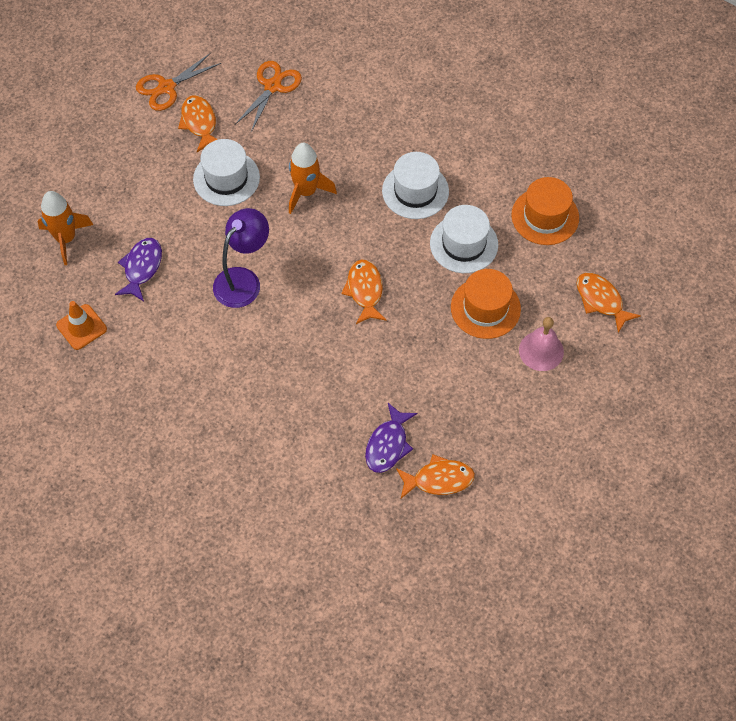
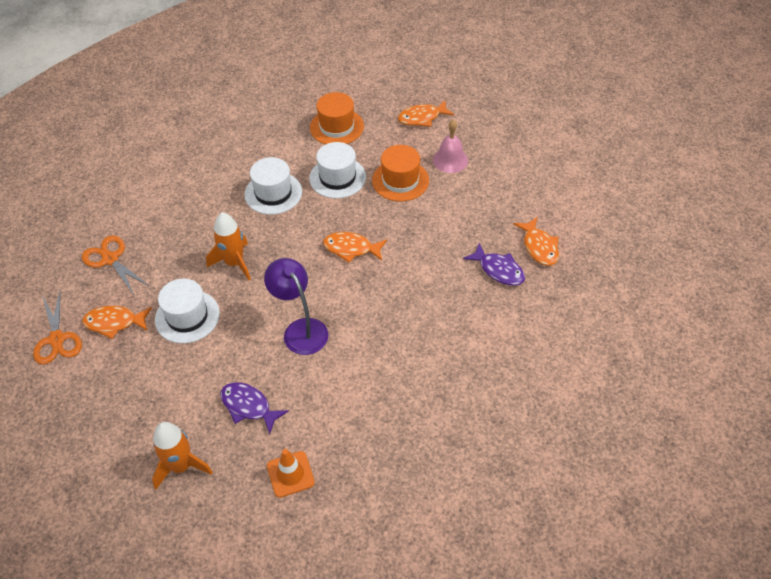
camera: 70 degrees left, 10 degrees down
orange fish [396,454,475,498] -> orange fish turned 150 degrees clockwise [513,217,559,266]

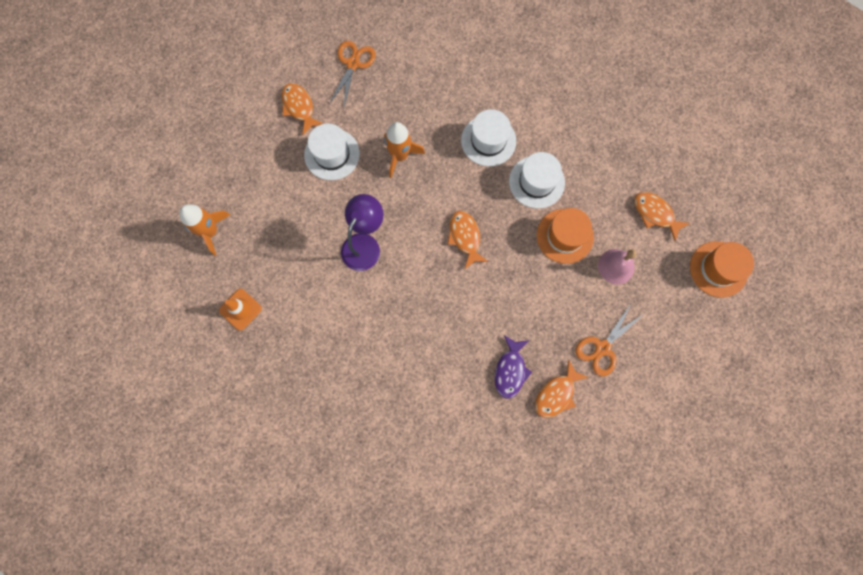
camera: 60 degrees right, 25 degrees up
orange scissors [33,291,82,365] -> orange scissors moved to [575,302,644,376]
purple fish [221,382,289,434] -> none
orange hat [310,92,364,144] -> orange hat moved to [690,241,754,298]

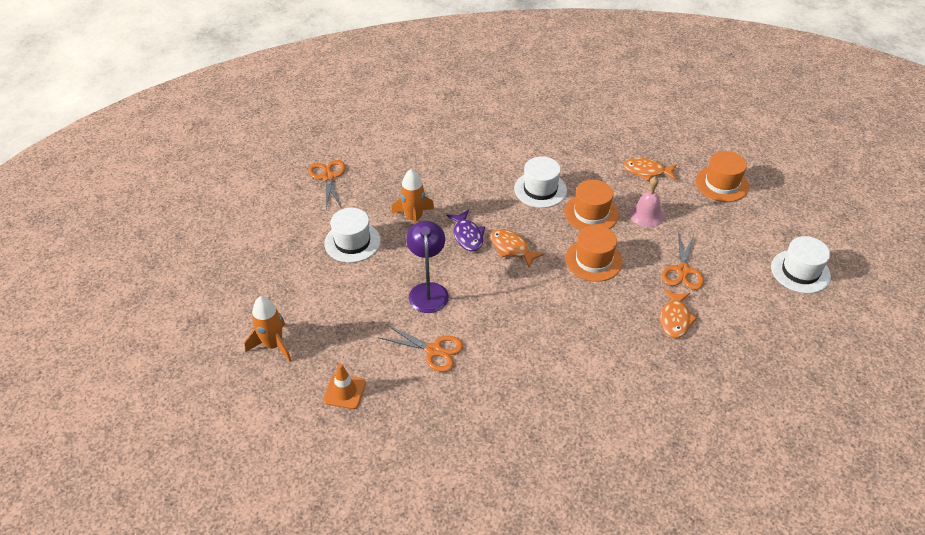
camera: 30 degrees left, 30 degrees down
orange fish [281,83,323,135] -> none
white hat [461,109,516,167] -> white hat moved to [771,236,831,293]
purple fish [495,335,532,399] -> purple fish moved to [446,210,485,251]
none -> orange scissors [379,324,463,372]
none -> orange hat [565,225,623,282]

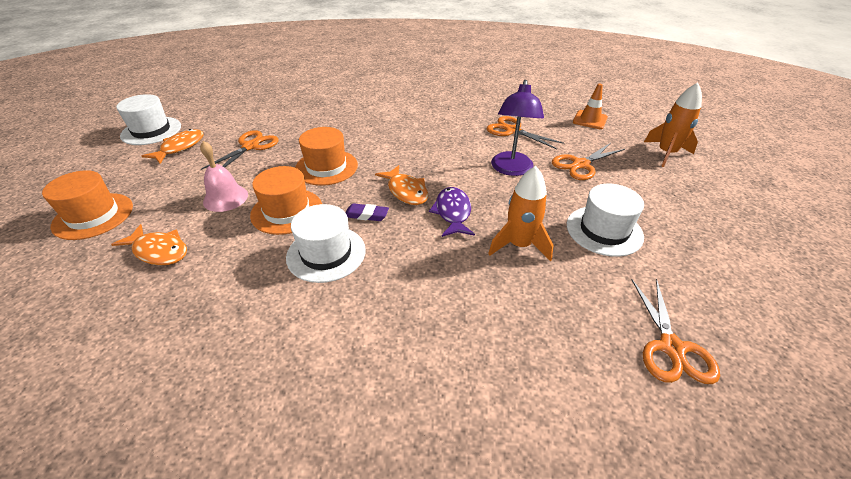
camera: 165 degrees left, 5 degrees down
orange fish [660,288,697,338] -> orange fish moved to [142,129,203,164]
none -> purple eraser [346,203,389,221]
none -> orange scissors [552,143,625,180]

